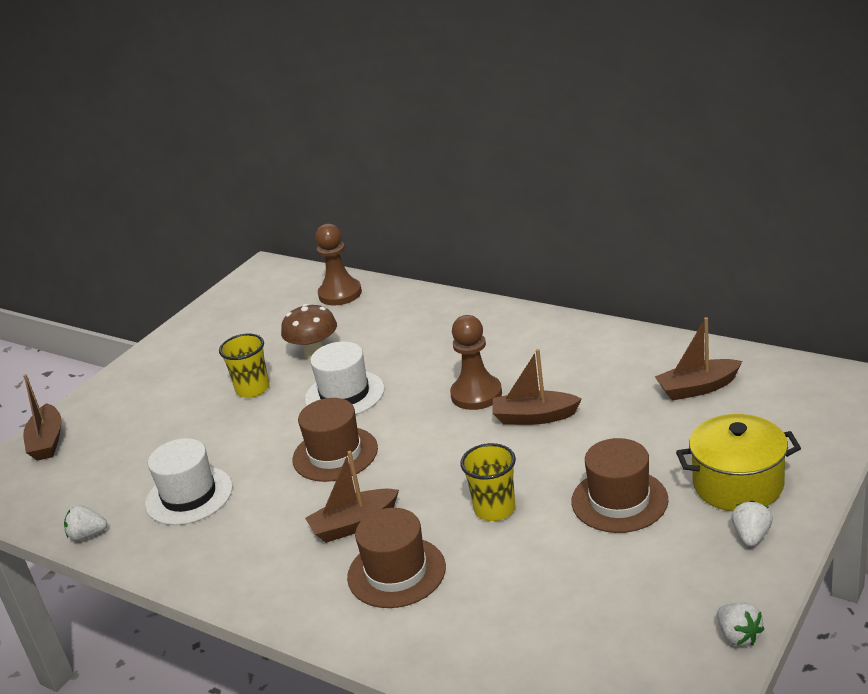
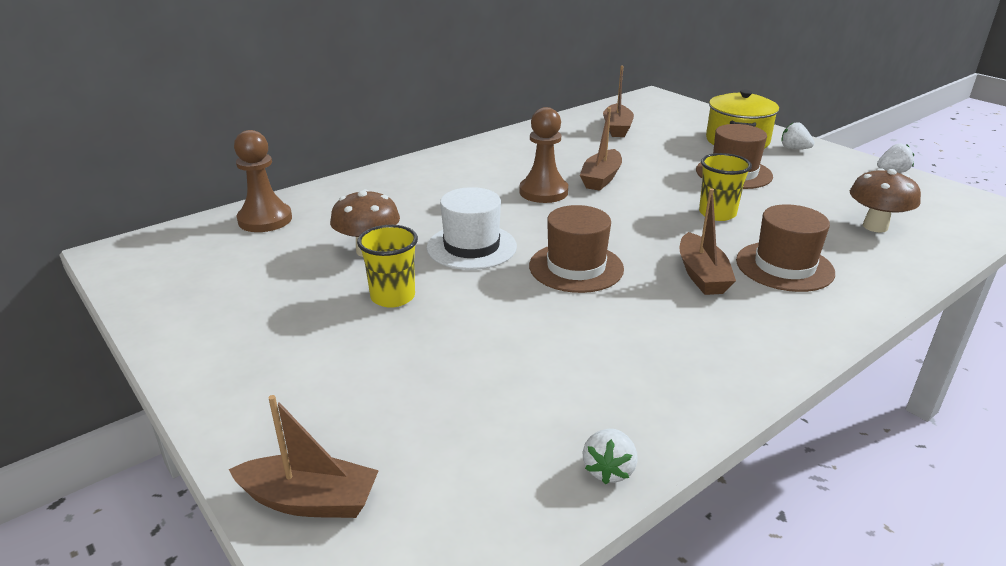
camera: 75 degrees left, 0 degrees up
white hat [145,438,233,525] -> none
none -> brown mushroom [850,168,921,233]

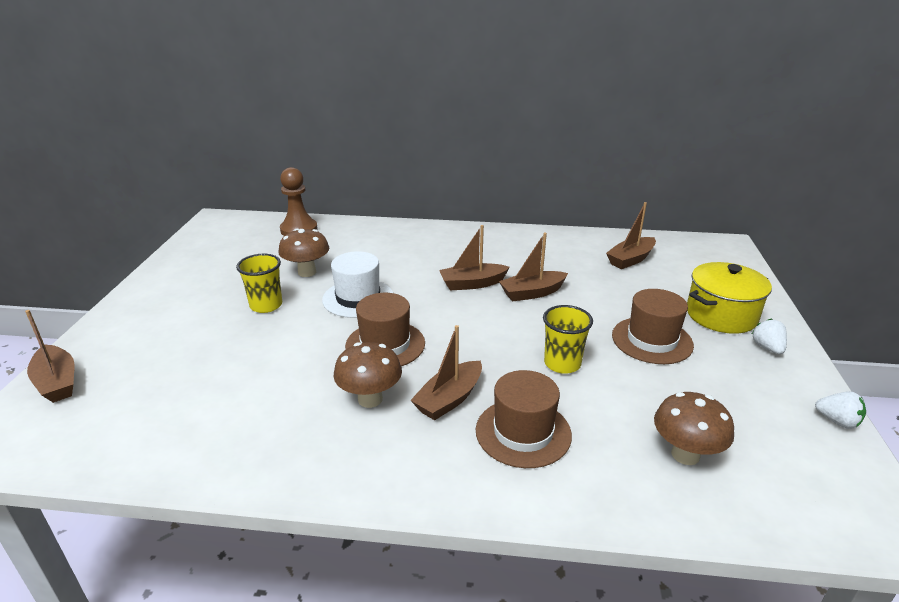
camera: 45 degrees right, 0 degrees up
brown pawn [519,107,568,203] -> brown boat [439,225,510,291]
white strawberry [582,429,638,485] -> none
none -> brown mushroom [334,342,402,408]

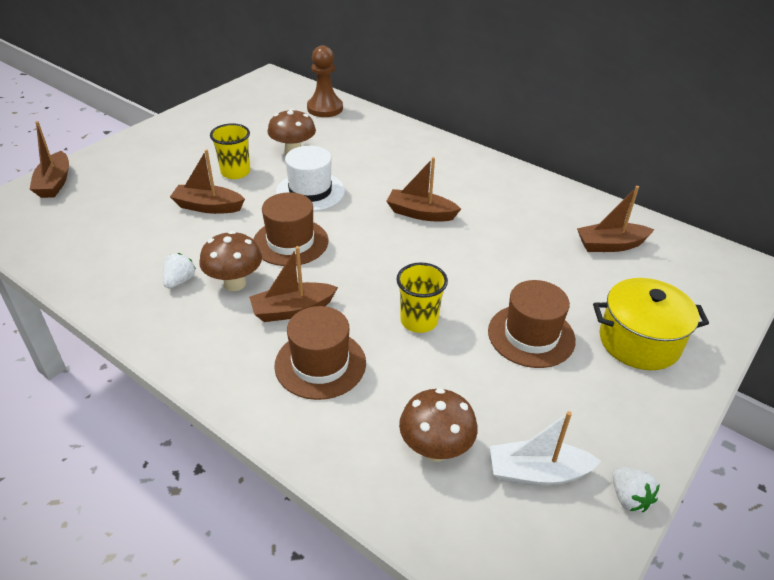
camera: 30 degrees right, 10 degrees up
brown boat [499,233,568,302] -> brown boat moved to [170,149,245,214]
white strawberry [752,319,787,354] -> white strawberry moved to [163,253,196,288]
none -> white boat [490,411,601,486]

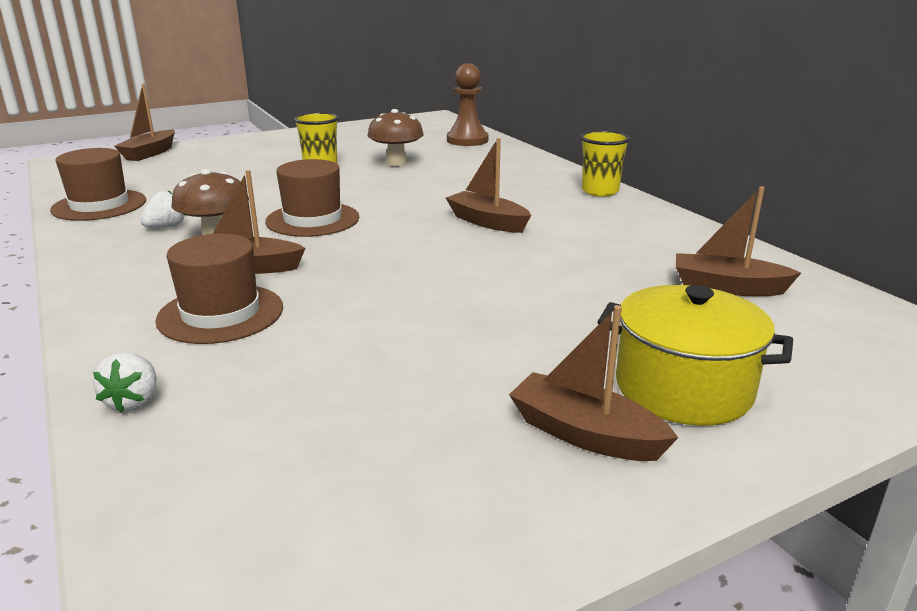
camera: 25 degrees right, 15 degrees down
brown boat [170,149,245,214] -> brown boat moved to [509,305,678,461]
white hat [276,146,345,211] -> none
yellow cup [396,262,448,333] -> yellow cup moved to [580,130,630,197]
brown mushroom [399,388,478,462] -> none
brown hat [488,280,576,368] -> brown hat moved to [50,148,146,221]
white boat [490,411,601,486] -> none
white strawberry [612,467,660,512] -> white strawberry moved to [93,352,157,413]

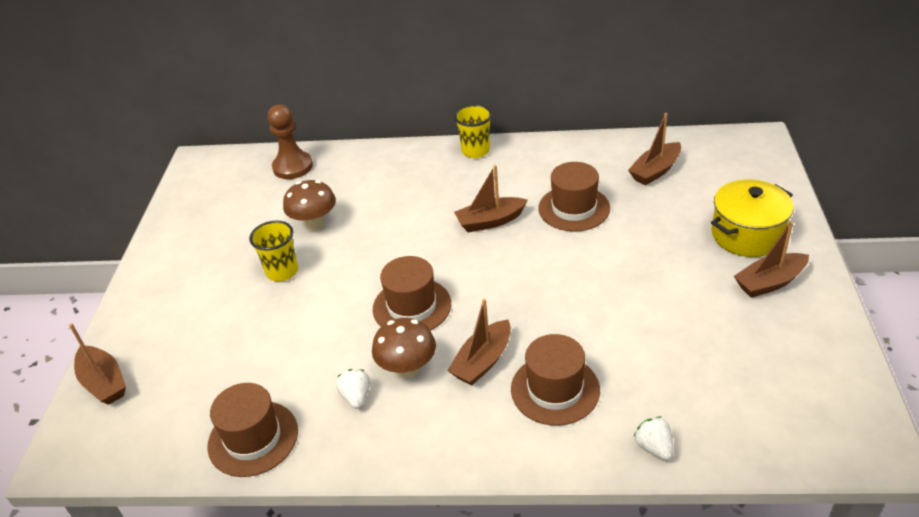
camera: 55 degrees left, 15 degrees up
white strawberry [93,352,157,413] -> white strawberry turned 150 degrees counterclockwise [634,416,674,460]
none -> brown hat [538,162,610,231]

